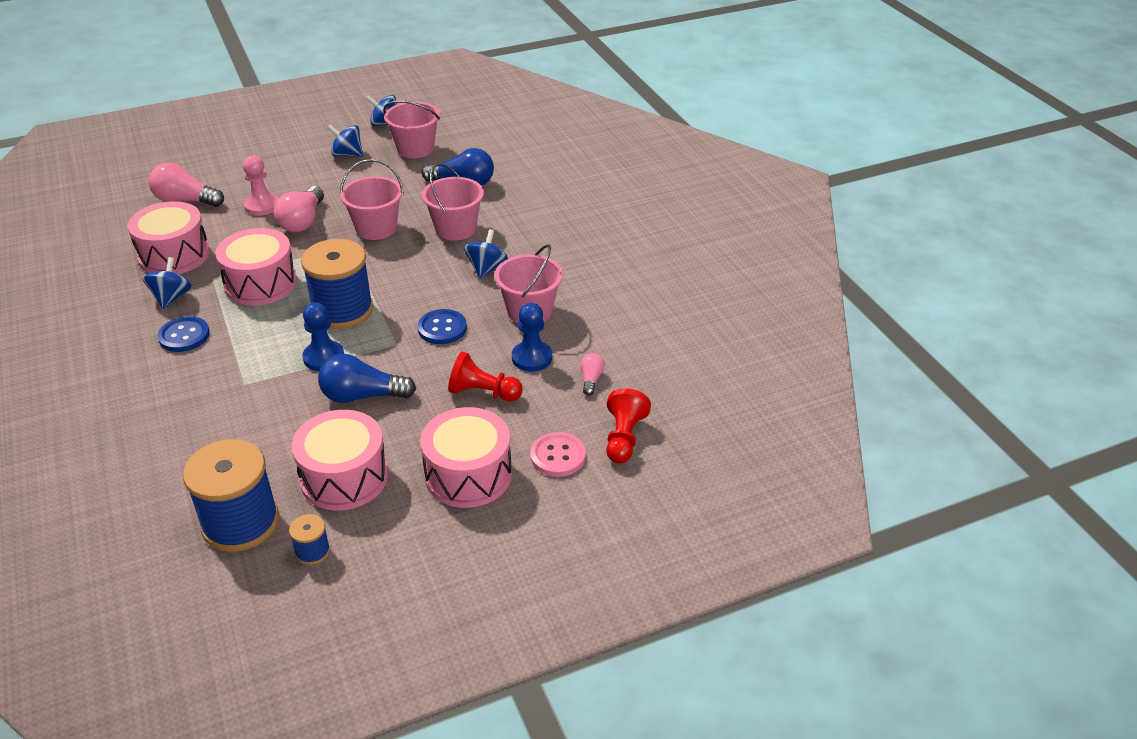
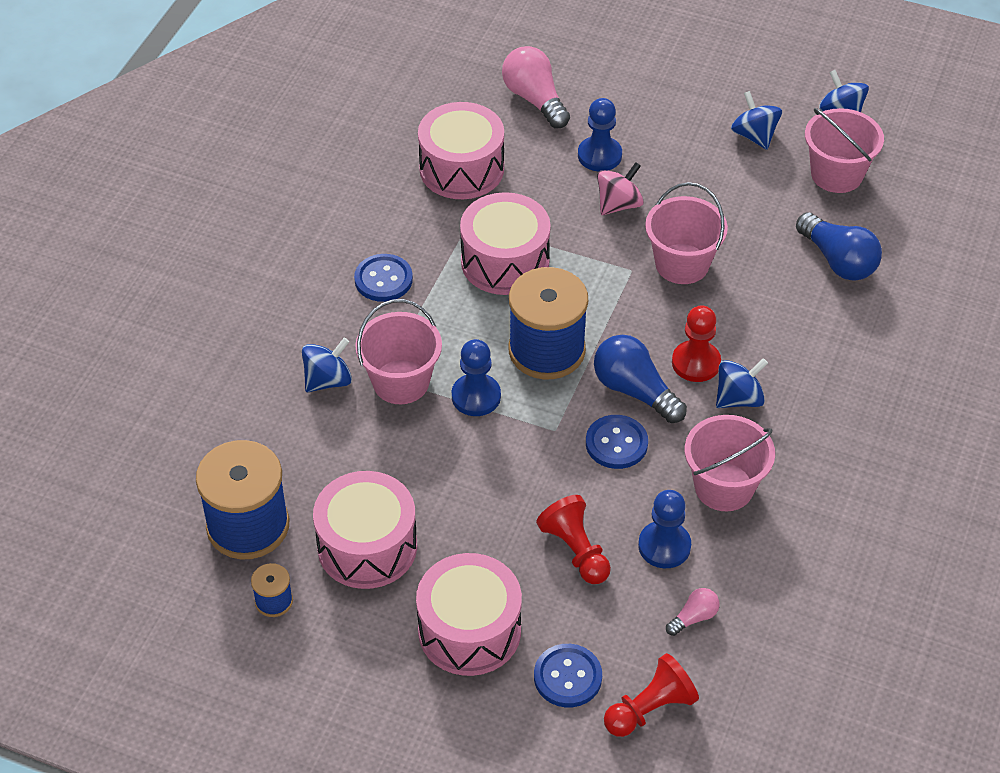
camera: 45 degrees right, 10 degrees up
blue spinning top [143,257,192,309] -> blue spinning top moved to [302,338,352,392]
pink pawn [243,156,278,216] -> blue pawn [578,98,622,171]
pink light bulb [274,186,324,232] -> pink spinning top [597,162,644,215]
blue light bulb [318,354,416,403] -> blue light bulb moved to [594,335,687,423]
pink bucket [422,163,484,241] -> pink bucket moved to [355,299,442,404]
pink button [530,432,586,477] -> blue button [534,644,602,707]
none -> red pawn [672,305,721,382]

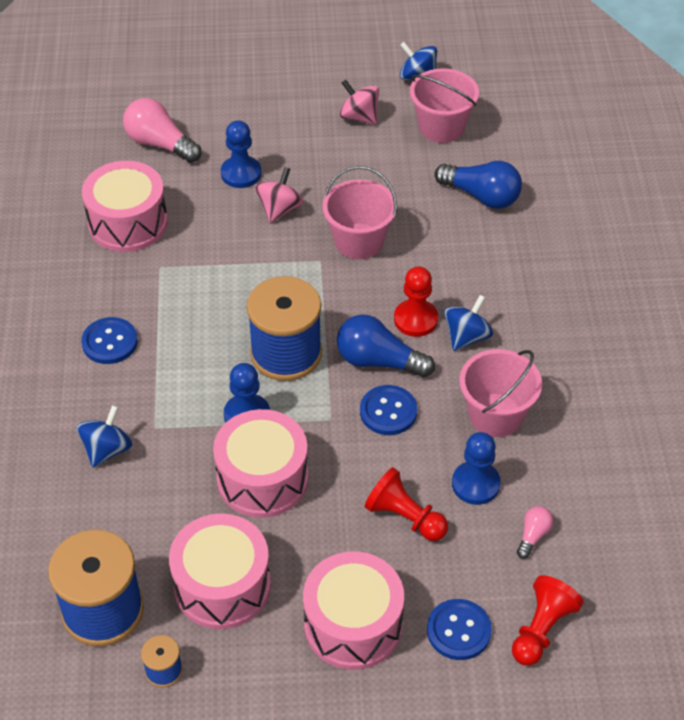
camera: 25 degrees left, 0 degrees up
pink bucket [355,299,442,404] -> none
pink drum [460,192,551,295] -> pink drum moved to [213,409,308,518]
blue spinning top [731,91,782,150] -> pink spinning top [340,80,379,125]

